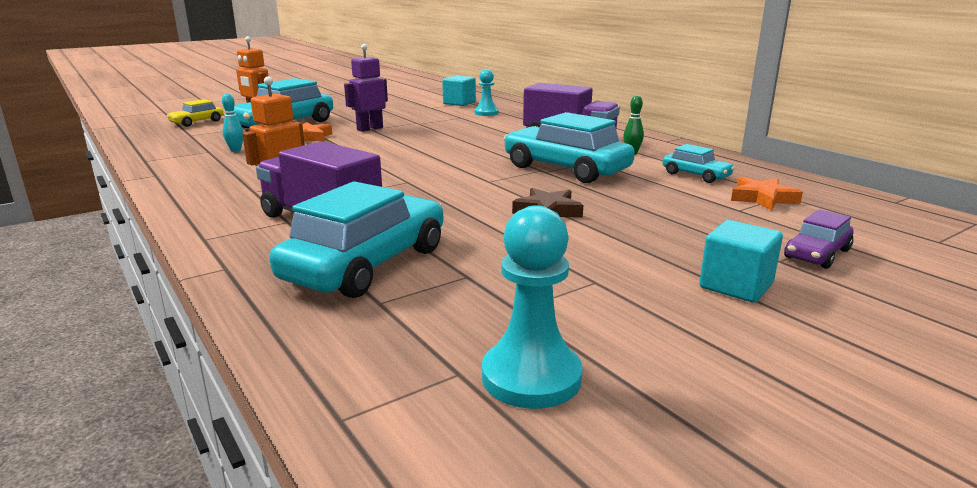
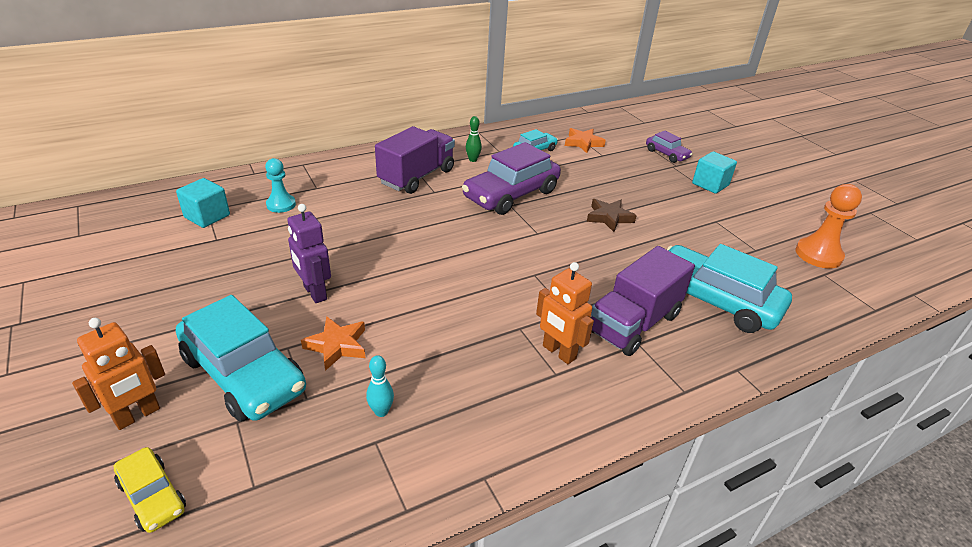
camera: 85 degrees left, 15 degrees up
turquoise pawn [482,205,583,409] -> orange pawn [795,184,862,268]
turquoise car [503,112,635,183] -> purple car [462,142,561,215]

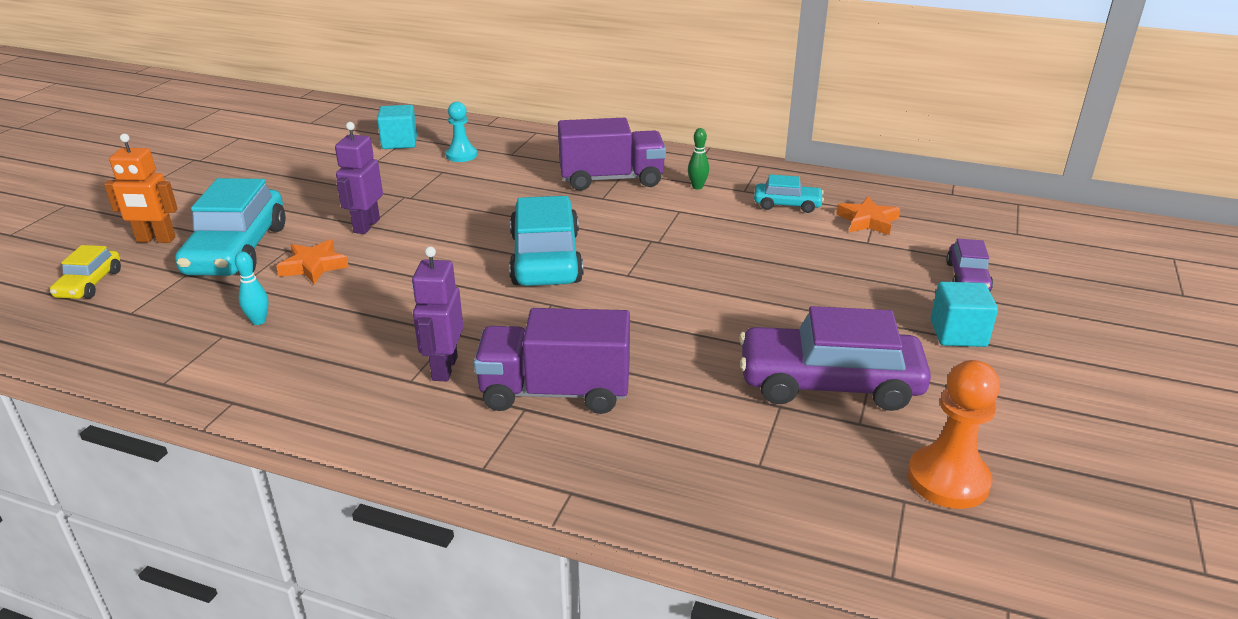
camera: 50 degrees right, 5 degrees down
purple car [462,142,561,215] -> purple car moved to [739,306,931,411]
orange robot [536,262,594,364] -> purple robot [412,246,463,381]
brown star [587,199,637,232] -> none
turquoise car [667,244,792,333] -> turquoise car moved to [509,196,583,286]

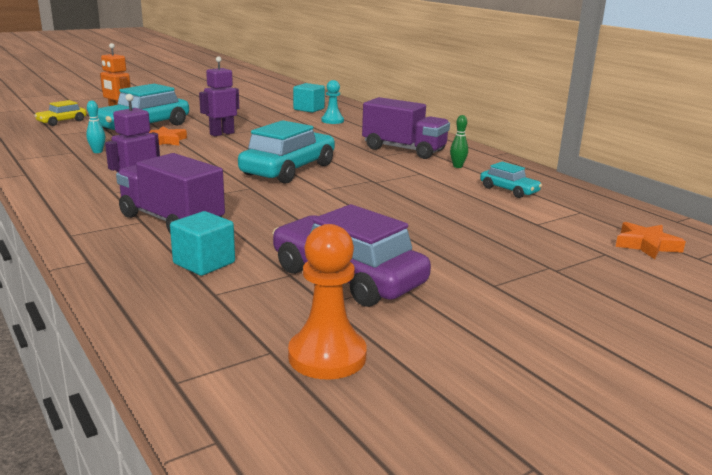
camera: 35 degrees right, 10 degrees down
orange star [836,197,900,235] -> orange star moved to [616,222,686,259]
turquoise cube [930,282,998,347] -> turquoise cube moved to [170,211,235,276]
purple car [946,239,993,291] -> none

